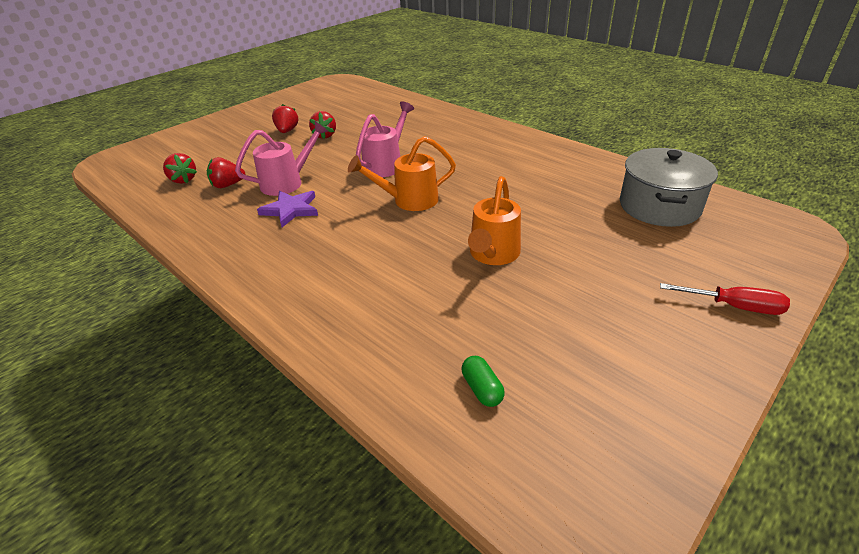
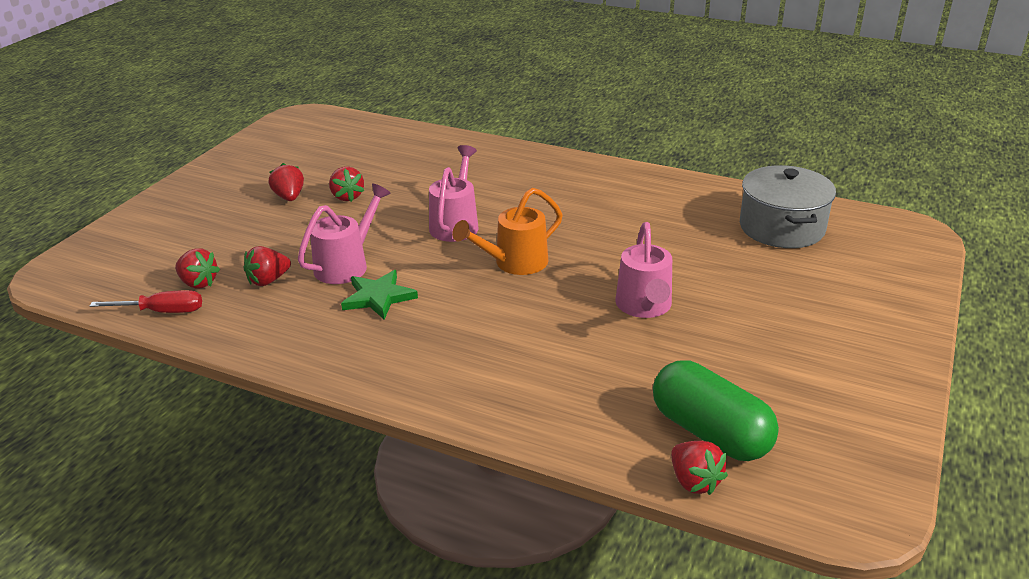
camera: 20 degrees left, 5 degrees down
purple star [257,191,318,227] -> green star [341,270,418,320]
green capsule [462,356,505,407] -> green capsule [653,361,779,461], size x2.33
orange watering can [468,176,521,265] -> pink watering can [615,222,672,318]
red screwdriver [660,283,790,315] -> red screwdriver moved to [90,290,202,313]
none -> red strawberry [671,441,728,495]

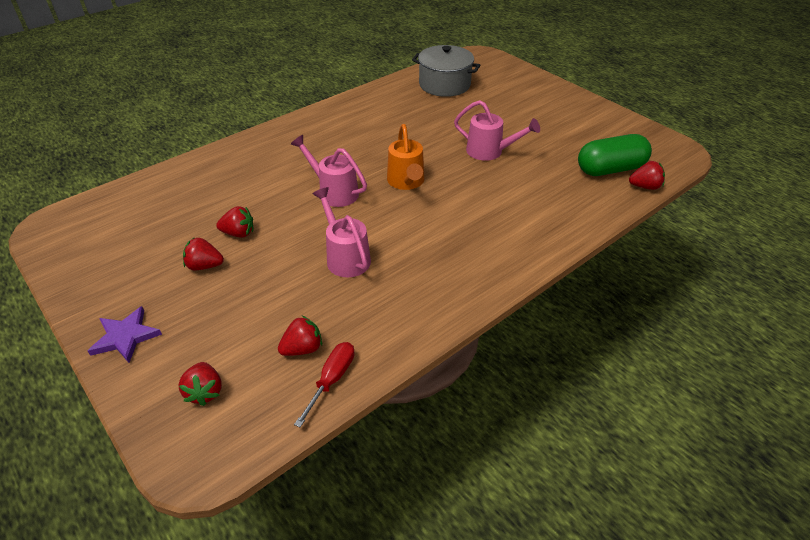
camera: 65 degrees left, 10 degrees up
red strawberry [244,246,291,286] -> red strawberry moved to [179,362,222,406]
green star [341,270,418,320] -> none
none -> purple star [88,306,162,363]

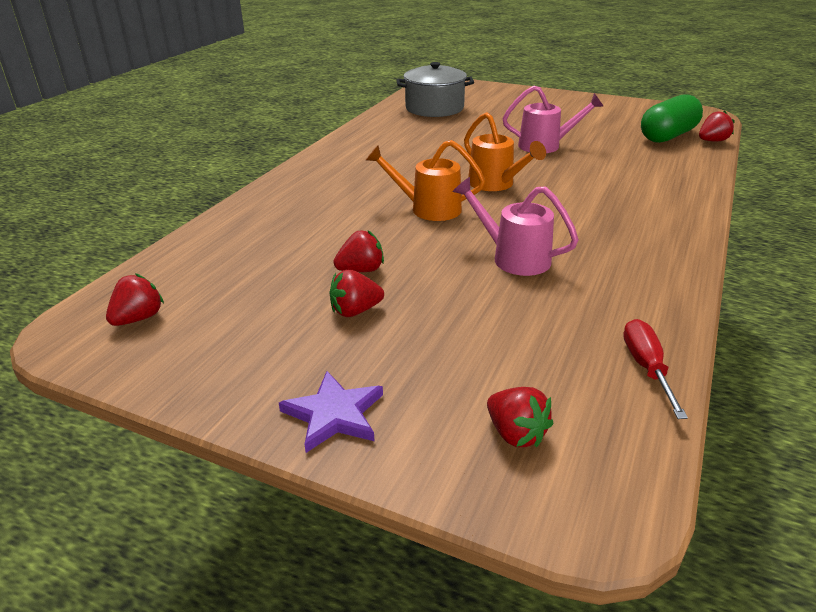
camera: 25 degrees left, 10 degrees down
red strawberry [278,316,322,356] -> red strawberry moved to [106,273,164,326]
pink watering can [291,135,367,207] -> orange watering can [366,140,485,221]

